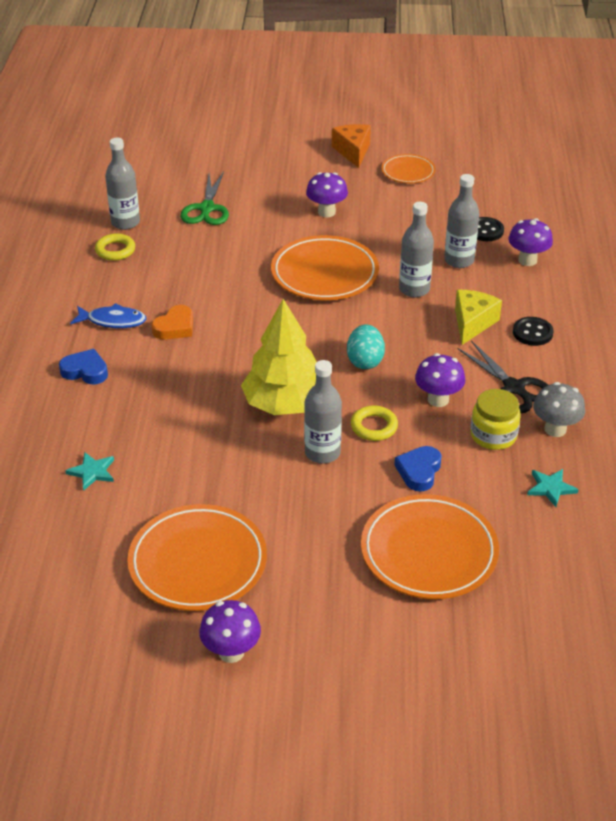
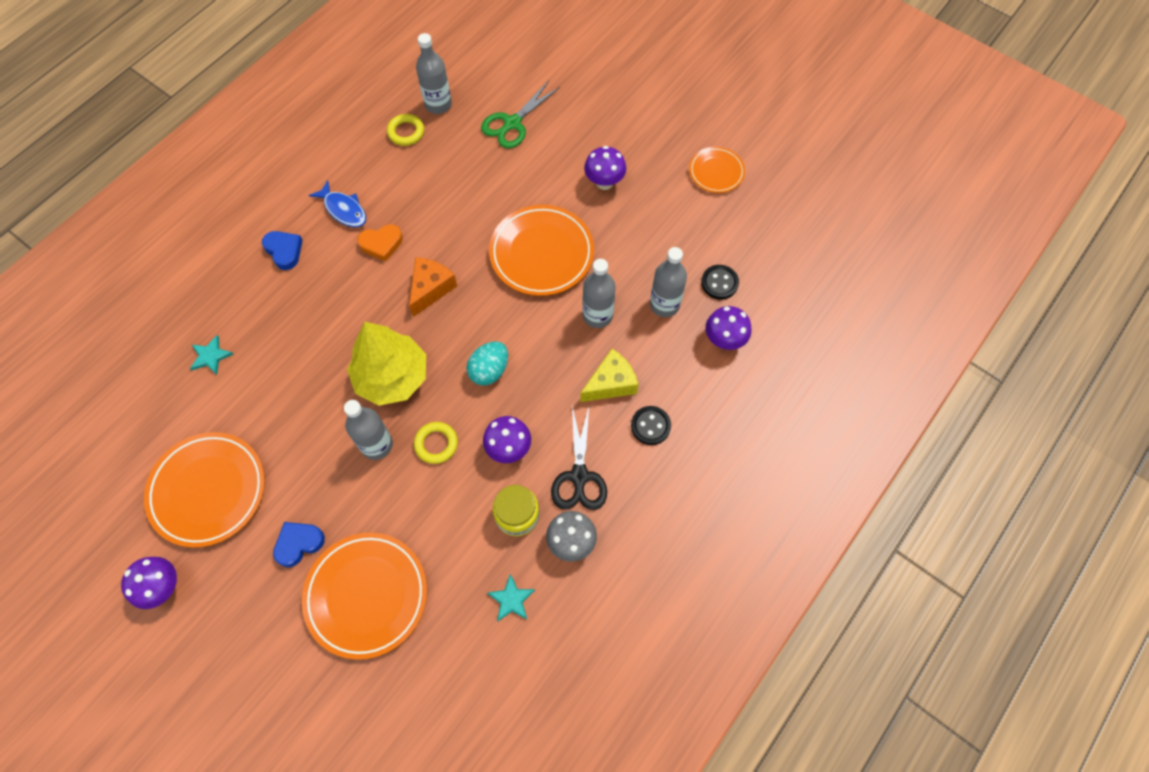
camera: 35 degrees right, 25 degrees up
orange cheese [332,124,371,168] -> orange cheese moved to [409,257,457,317]
blue heart [394,446,442,492] -> blue heart moved to [273,522,325,567]

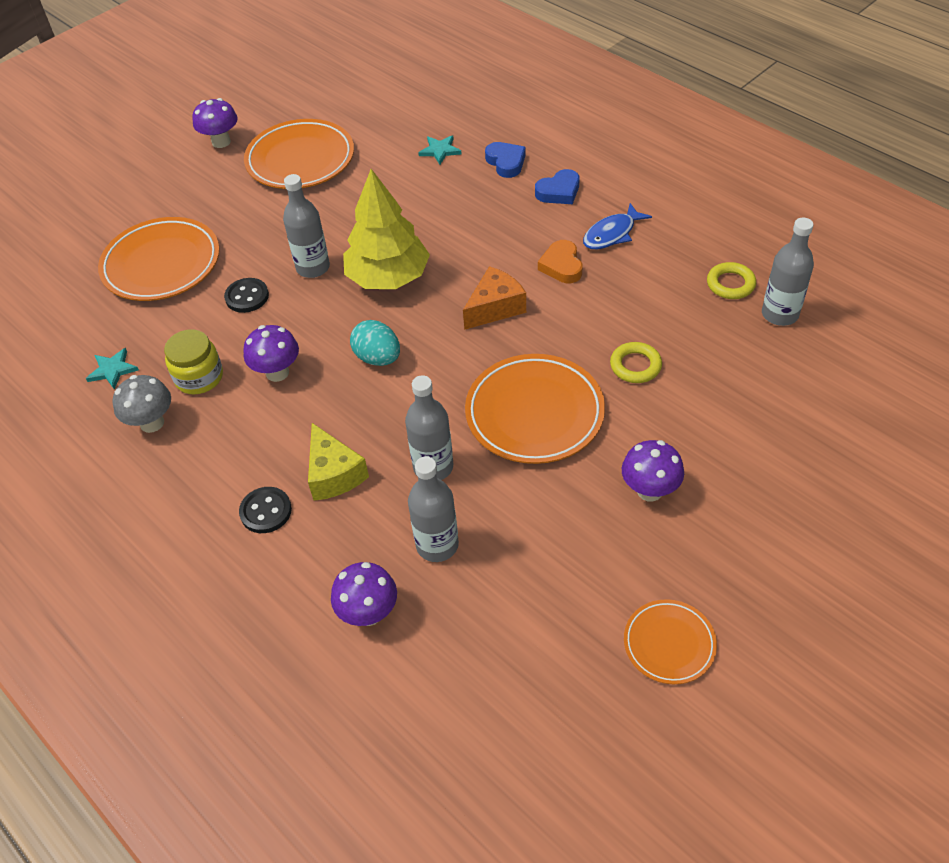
camera: 100 degrees right, 15 degrees down
blue heart [273,522,325,567] -> blue heart moved to [485,142,526,178]
orange cheese [409,257,457,317] -> orange cheese turned 75 degrees counterclockwise [463,266,526,330]
yellow ring [414,422,458,464] -> yellow ring moved to [610,342,662,383]
green scissors [481,81,560,148] -> none
black scissors [551,406,607,510] -> none
black button [701,265,739,299] -> black button moved to [224,278,269,313]

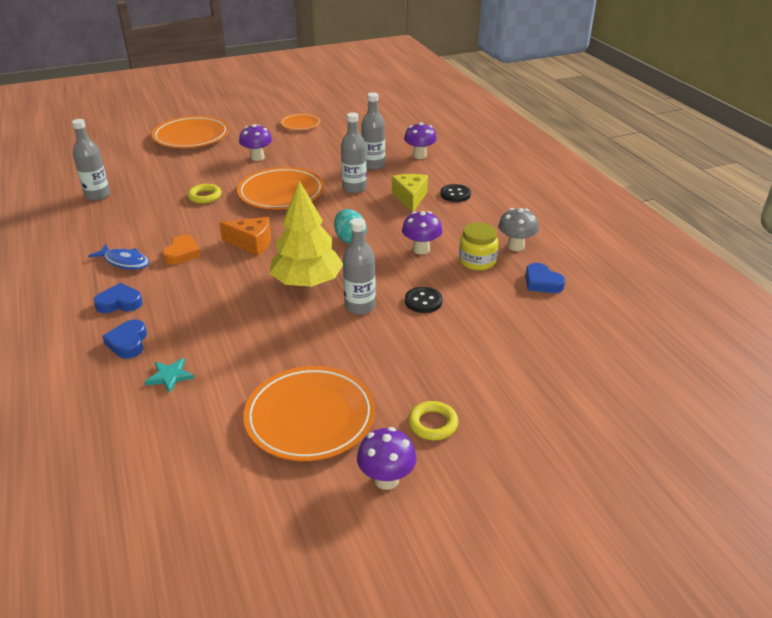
camera: 160 degrees left, 15 degrees down
turquoise star [86,348,139,389] -> blue heart [525,263,565,293]
orange plate [98,217,220,301] -> orange plate moved to [152,116,229,148]
orange cheese [463,266,526,330] -> orange cheese turned 150 degrees counterclockwise [219,217,271,256]
blue fish [583,203,652,249] -> blue fish turned 45 degrees clockwise [88,244,149,270]
yellow ring [707,262,756,299] -> yellow ring moved to [408,401,459,440]

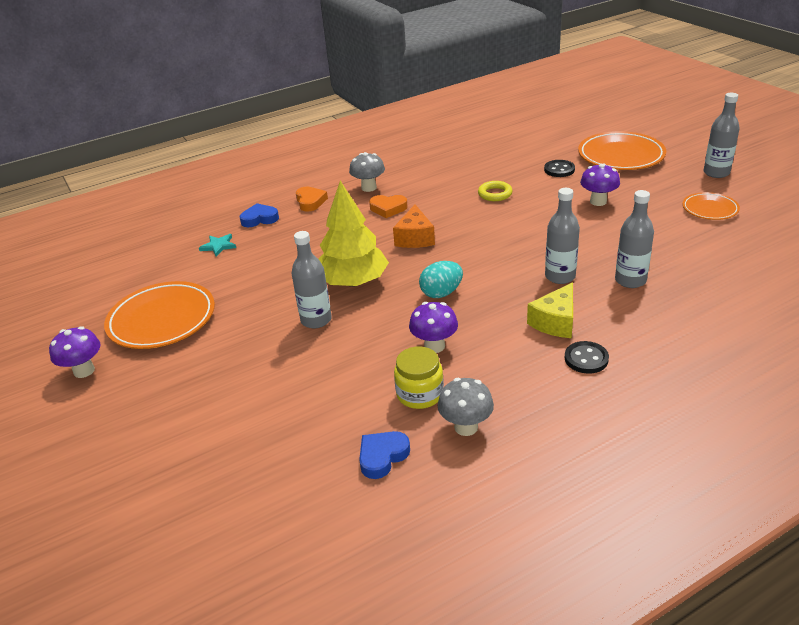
camera: 85 degrees right, 0 degrees up
grey bottle [72,119,110,201] -> grey bottle moved to [703,93,740,178]
blue fish [88,244,149,270] -> grey mushroom [349,152,385,192]
blue heart [94,283,143,313] -> orange heart [296,187,328,212]
orange plate [237,167,324,209] -> none
yellow cheese [392,174,428,212] -> yellow cheese turned 135 degrees clockwise [527,282,573,338]
purple mushroom [404,122,437,159] -> none
black button [405,287,443,313] -> black button moved to [544,160,575,177]
yellow ring [408,401,459,440] -> none

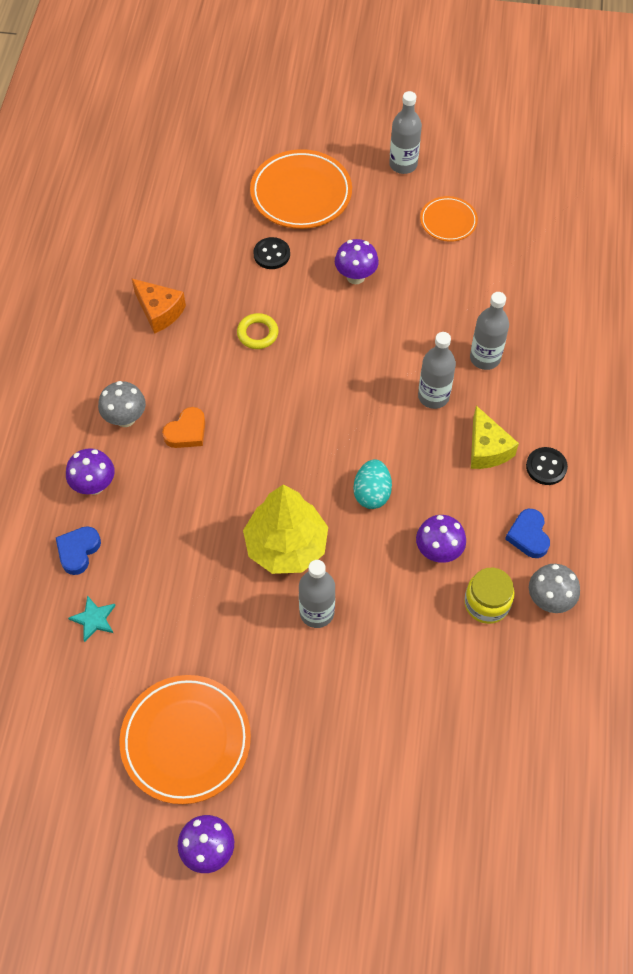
camera: 55 degrees left, 25 degrees up
orange heart [296,187,328,212] -> purple mushroom [66,448,115,495]
blue heart [359,431,410,479] -> blue heart moved to [505,509,550,558]
orange cheese [393,204,435,248] -> orange cheese moved to [132,279,186,334]

